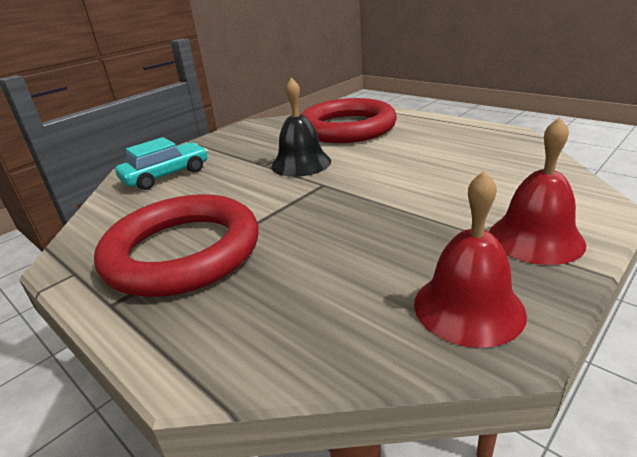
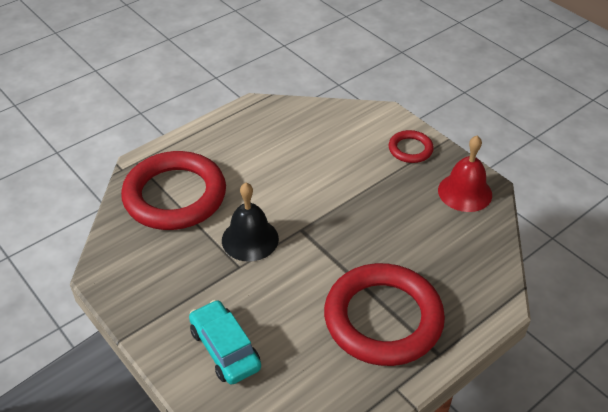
camera: 85 degrees left, 15 degrees up
red bell [489,117,586,265] -> red ring [389,130,434,163]

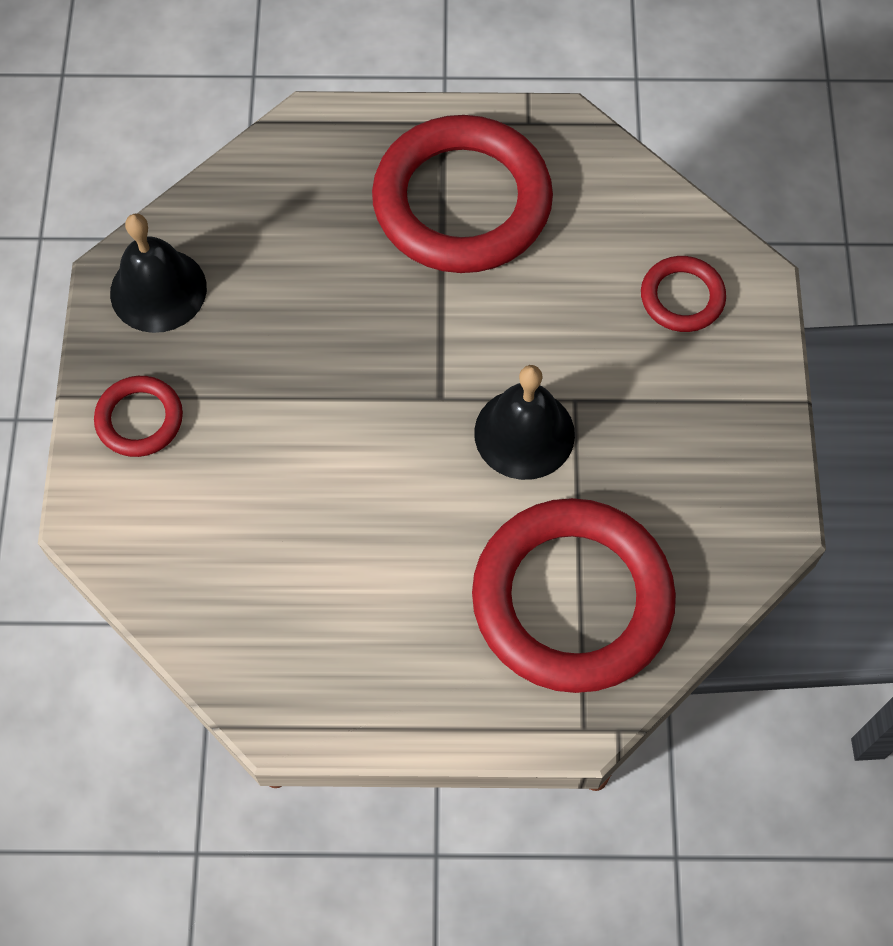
camera: 140 degrees left, 20 degrees up
turquoise car [189,300,261,385] -> red ring [641,256,726,332]
red bell [438,135,492,212] -> black bell [110,214,207,333]

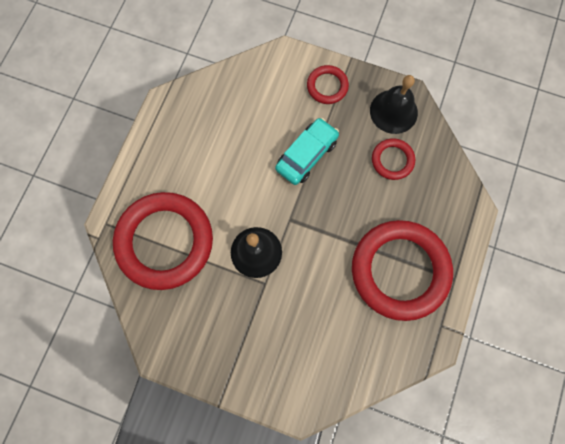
camera: 110 degrees right, 10 degrees up
red ring [641,256,726,332] -> red ring moved to [372,138,415,180]
none -> turquoise car [275,118,339,185]

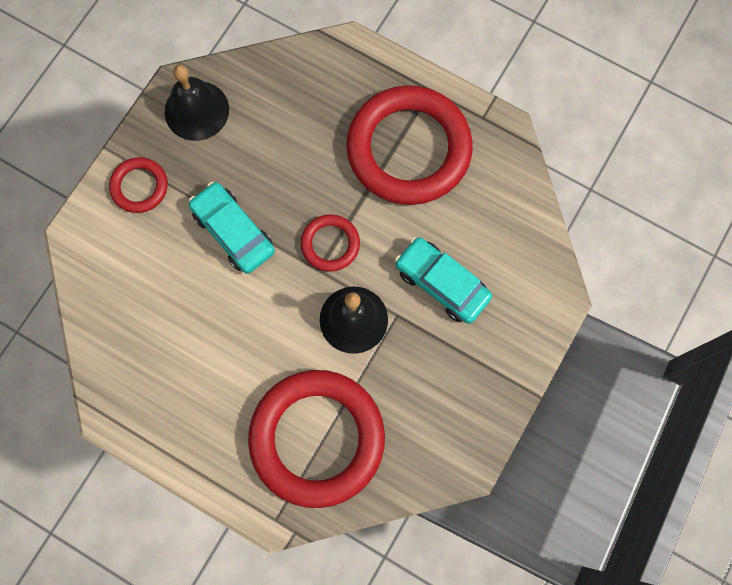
camera: 80 degrees left, 0 degrees up
red ring [372,138,415,180] -> red ring moved to [301,214,360,272]
none -> turquoise car [395,237,492,324]

